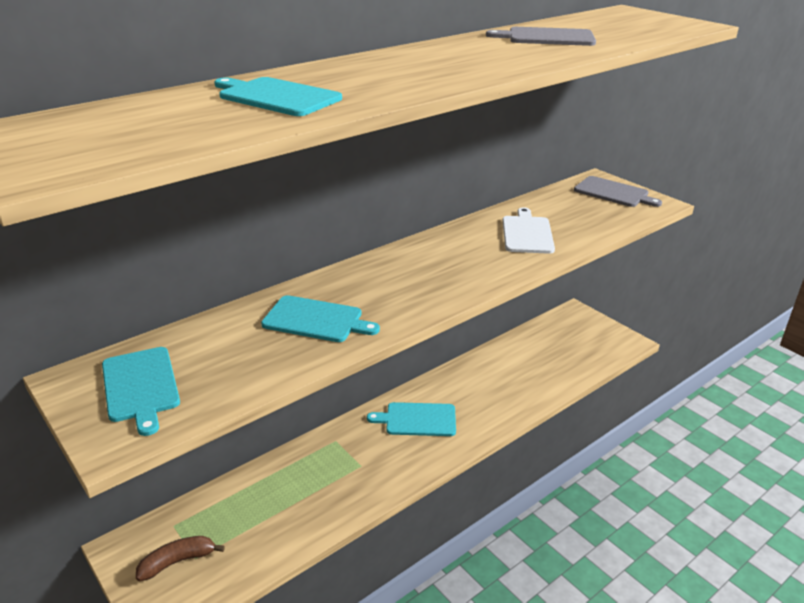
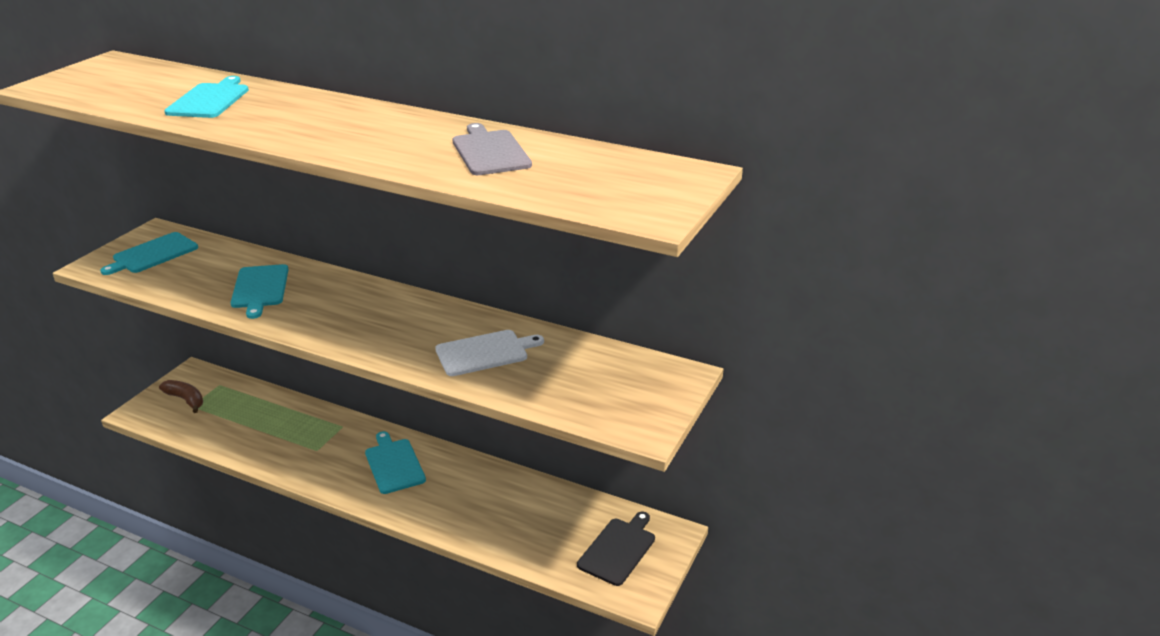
camera: 65 degrees right, 0 degrees up
grey cutting board [574,176,662,207] -> none
none -> black cutting board [577,512,655,586]

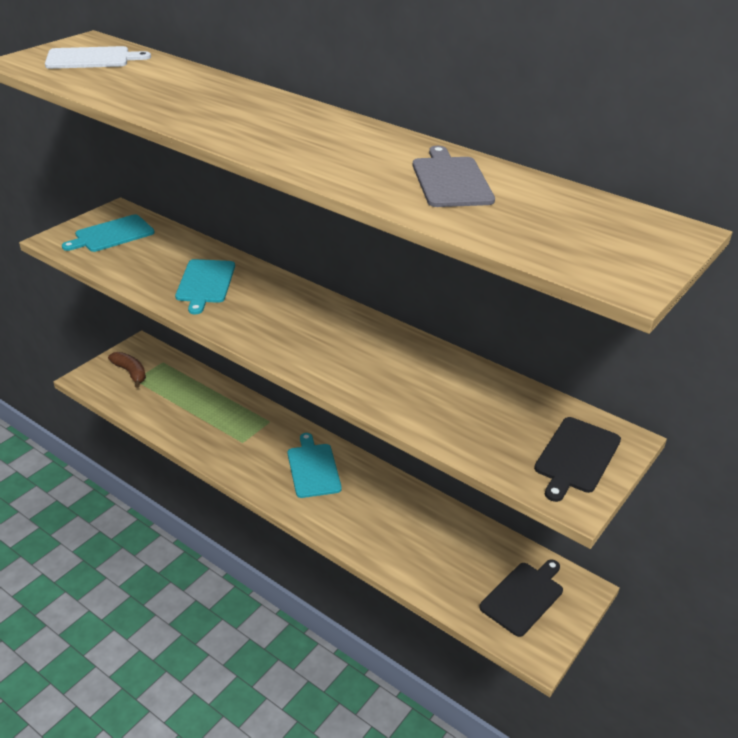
camera: 10 degrees right, 5 degrees up
turquoise cutting board [164,76,249,118] -> none
white cutting board [435,330,544,376] -> white cutting board moved to [45,46,151,69]
none -> black cutting board [534,417,621,502]

